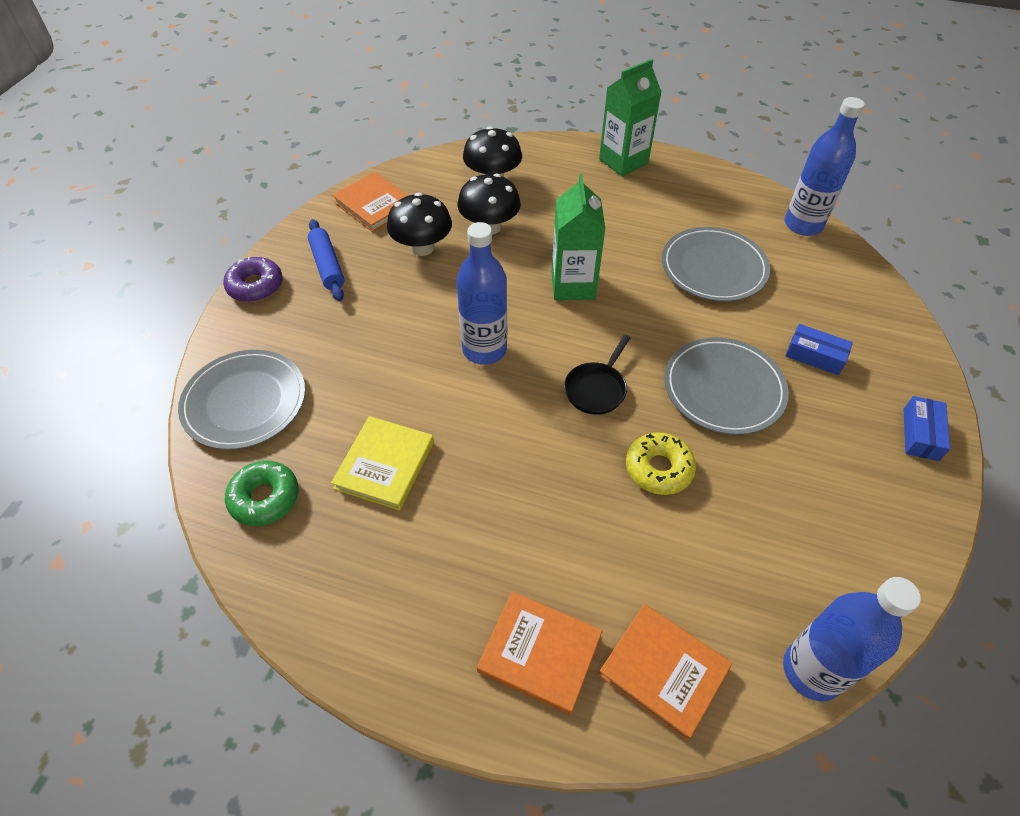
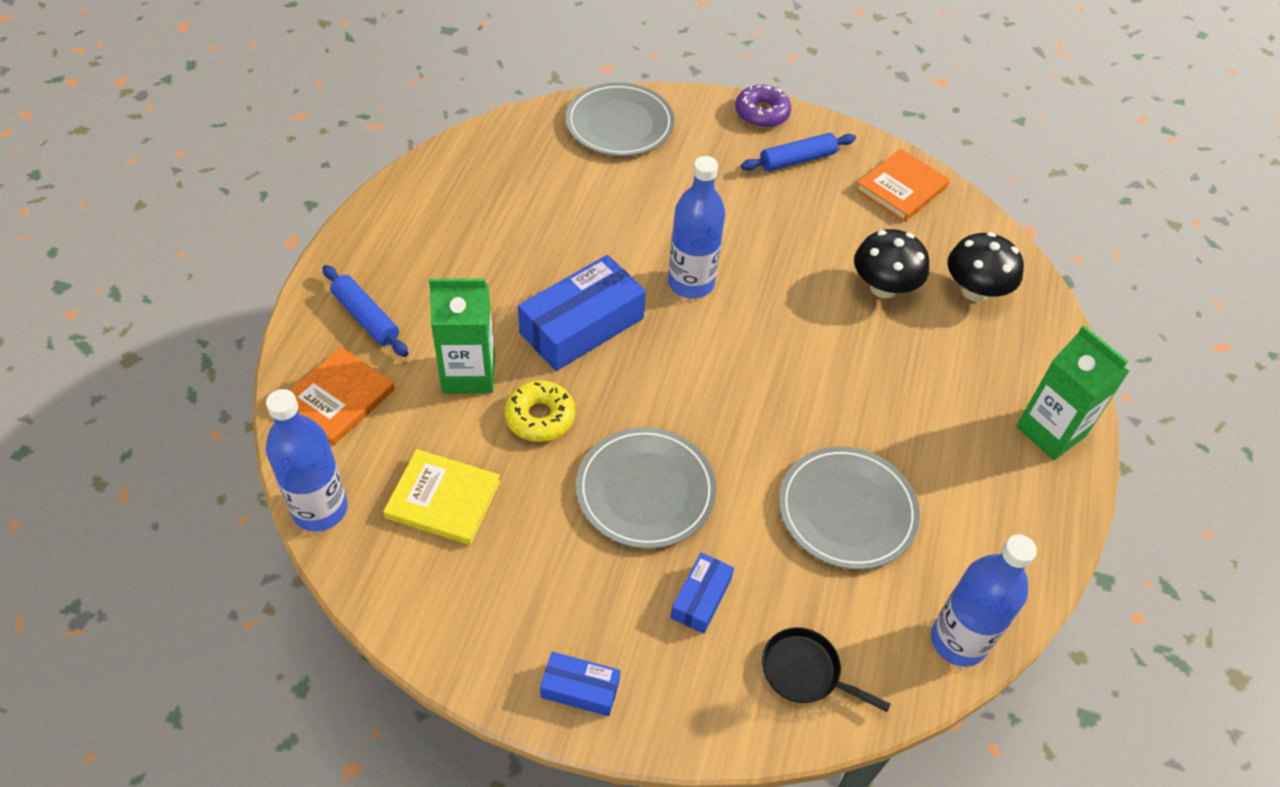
camera: 85 degrees right, 0 degrees up
green donut [225,461,298,526] -> none
yellow book [331,416,434,510] -> yellow book moved to [383,449,501,545]
black mushroom [387,192,452,256] -> none
orange book [477,592,602,715] -> blue rolling pin [322,265,409,357]
green carton [552,174,605,300] -> green carton moved to [429,279,495,394]
black pan [564,335,631,415] -> black pan moved to [762,627,891,712]
none -> blue box [518,255,646,371]

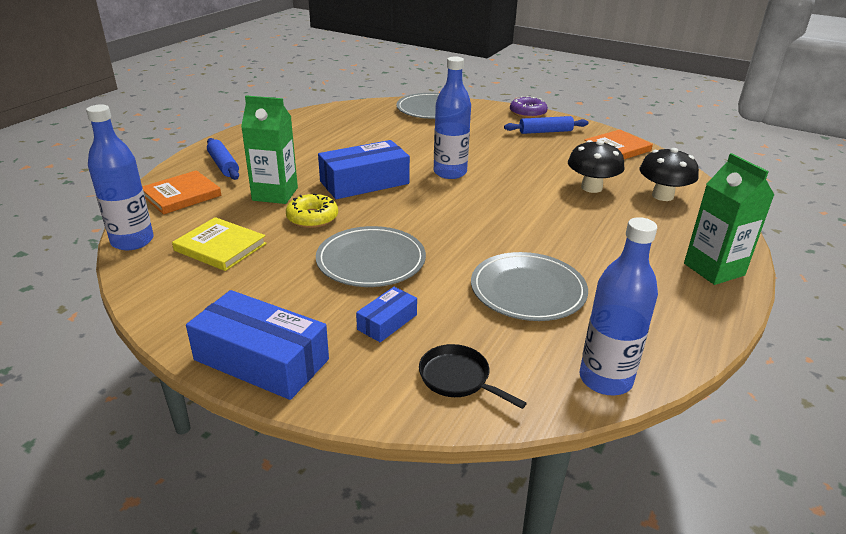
camera: 15 degrees right, 20 degrees down
blue box [540,652,620,716] -> blue box [186,290,329,400], size x1.94

